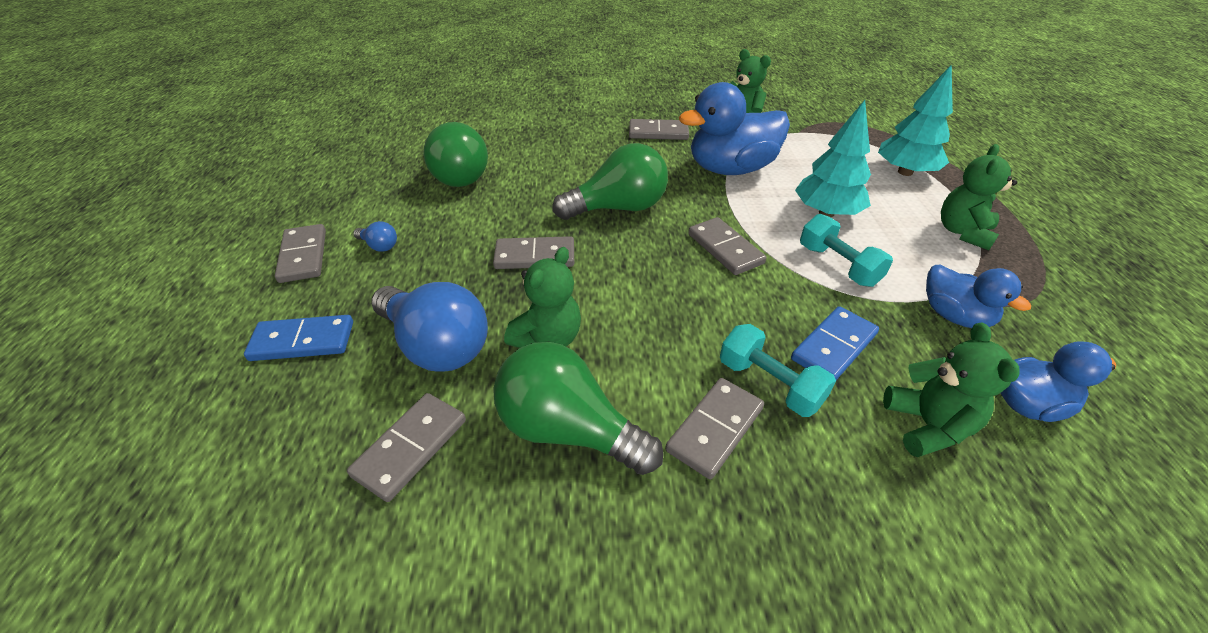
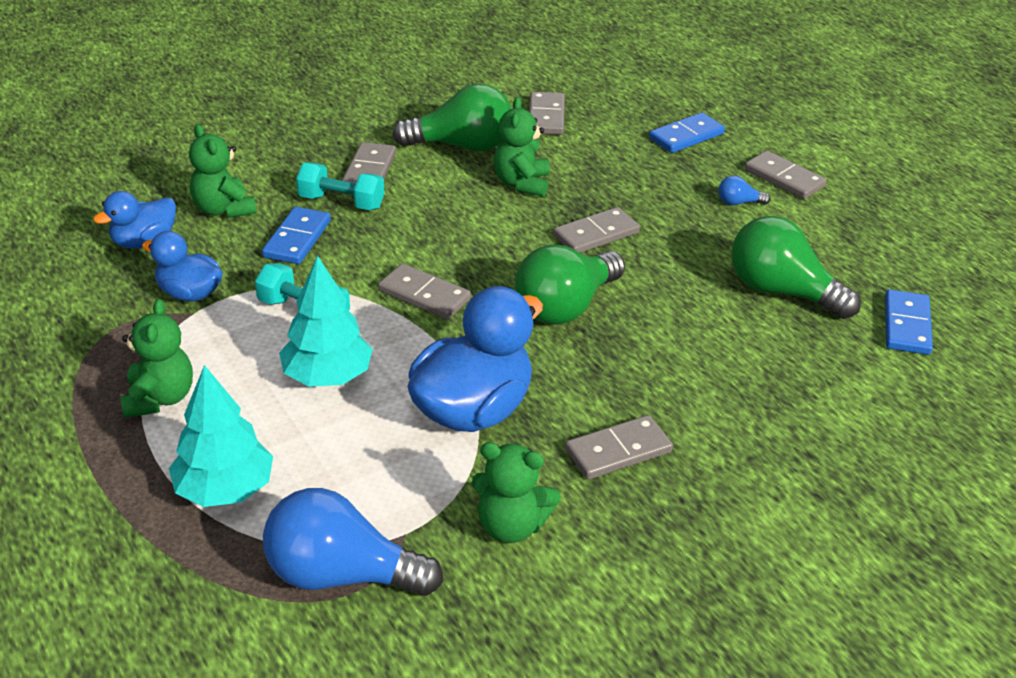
camera: 150 degrees right, 5 degrees down
blue light bulb [371,282,488,372] -> blue light bulb moved to [263,488,443,596]
none -> blue domino [885,289,933,355]

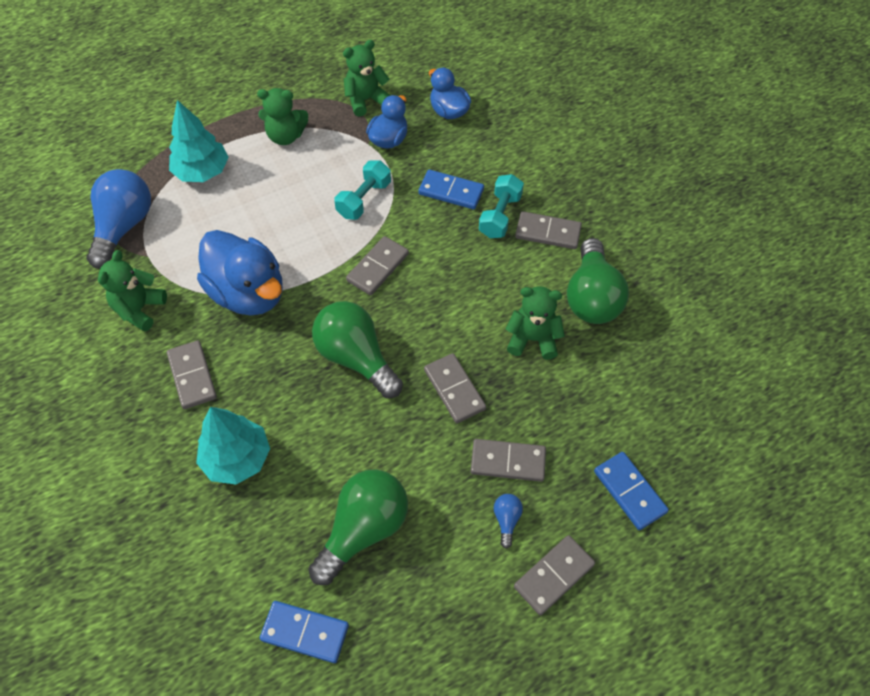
camera: 95 degrees right, 20 degrees up
green teddy bear [189,124,257,218] -> green teddy bear moved to [343,40,390,117]
turquoise tree [279,256,373,387] -> turquoise tree moved to [196,407,270,485]
grey domino [529,92,565,135] -> grey domino moved to [471,439,546,482]

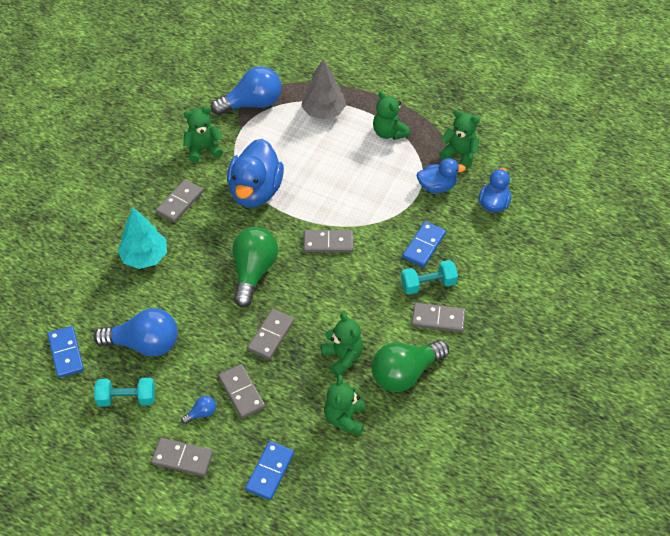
camera: 55 degrees right, 5 degrees down
turquoise tree [169,100,229,182] -> grey tree [301,59,346,120]
green light bulb [308,470,408,585] -> blue light bulb [93,308,178,357]
turquoise dumbbell [334,160,391,220] -> turquoise dumbbell moved to [94,378,155,407]
blue domino [418,170,484,209] -> blue domino turned 45 degrees clockwise [403,221,446,267]
grey domino [515,211,582,249] -> grey domino turned 60 degrees counterclockwise [412,303,466,332]
none -> green teddy bear [324,375,365,436]

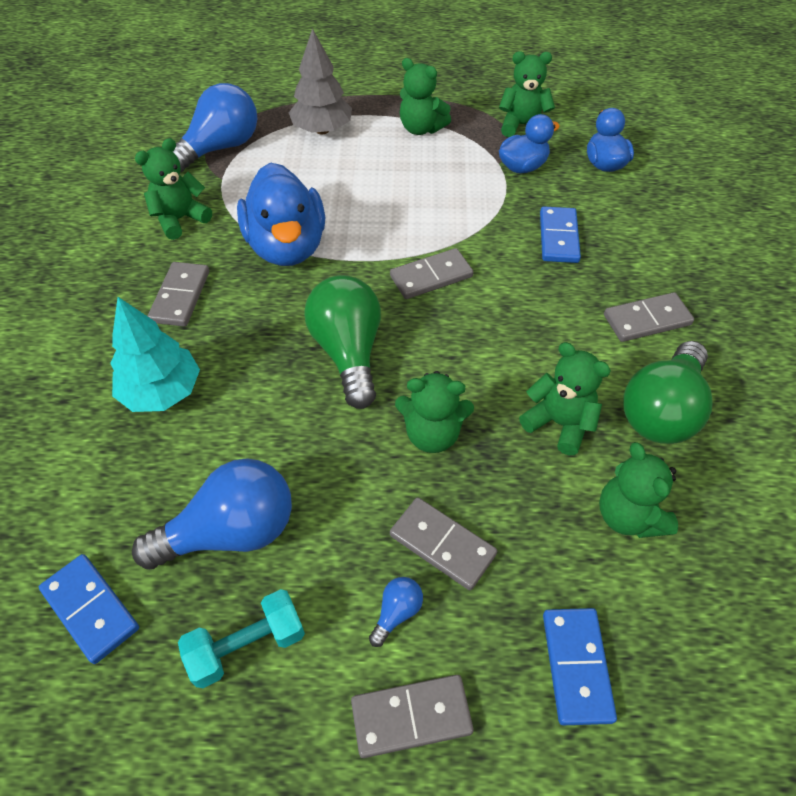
camera: 25 degrees left, 0 degrees up
grey domino [247,309,294,360] -> green teddy bear [395,371,474,453]
turquoise dumbbell [401,260,458,295] -> none

